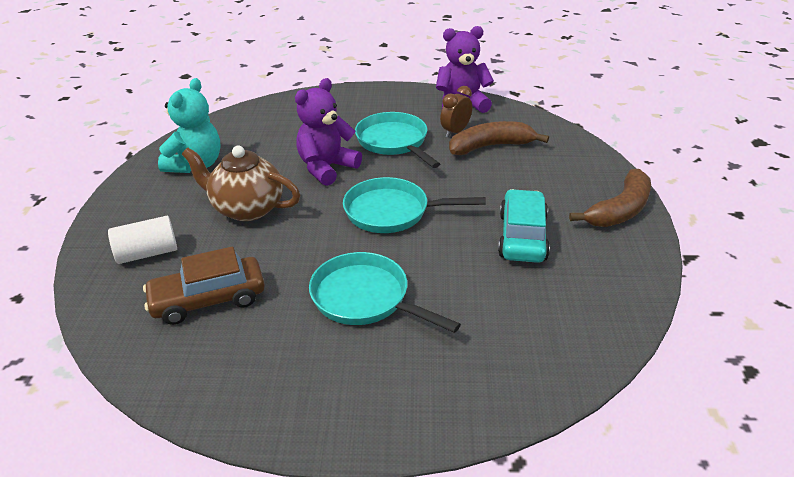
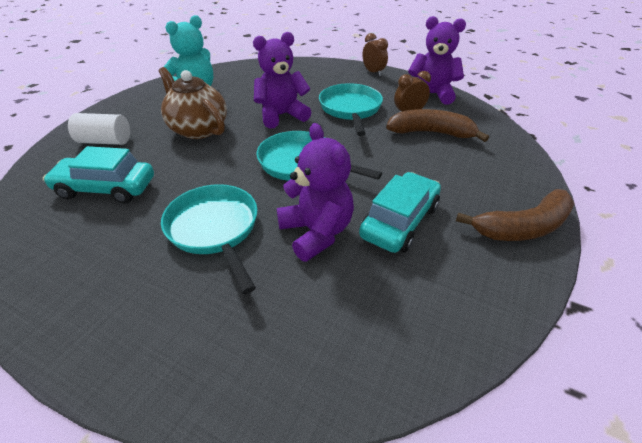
camera: 25 degrees right, 5 degrees up
brown car [143,247,265,325] -> turquoise car [43,146,154,204]
none -> purple teddy bear [277,123,354,262]
none -> brown clock [363,33,388,76]

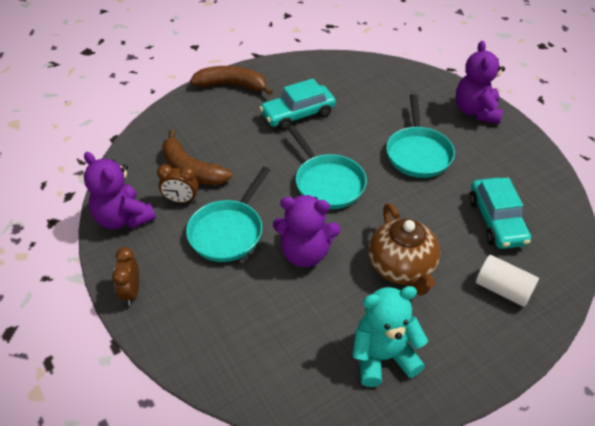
camera: 150 degrees left, 5 degrees up
turquoise car [43,146,154,204] -> turquoise car turned 45 degrees clockwise [469,177,531,249]
purple teddy bear [277,123,354,262] -> purple teddy bear moved to [456,41,505,124]

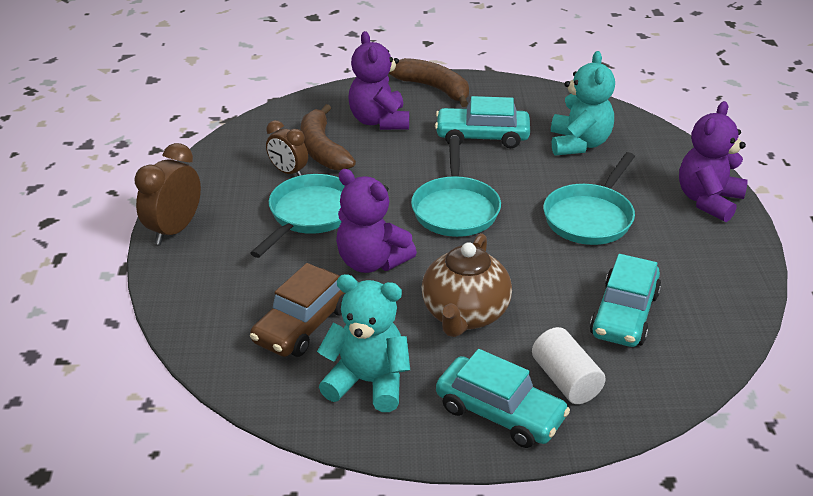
camera: 30 degrees right, 10 degrees down
purple teddy bear [84,152,156,229] -> purple teddy bear moved to [348,31,409,130]
brown clock [112,247,139,306] -> brown clock [134,143,201,245], size x1.51
turquoise pan [186,167,270,262] -> turquoise pan turned 150 degrees clockwise [250,174,345,258]
none -> brown car [250,263,345,357]
none -> turquoise car [436,349,570,448]
none -> turquoise teddy bear [551,51,615,156]

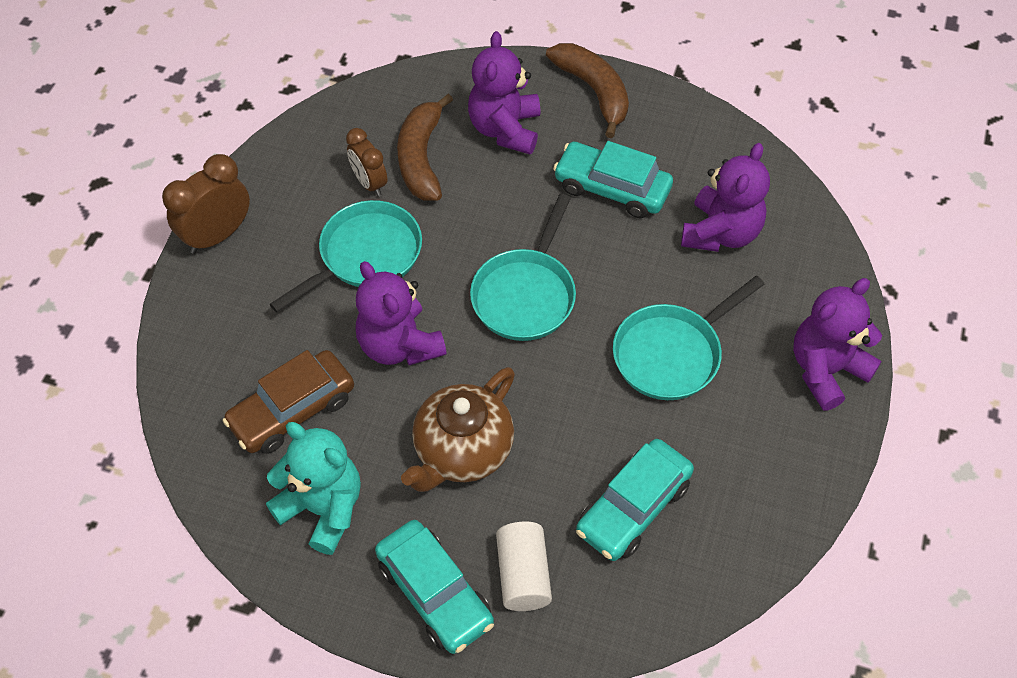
camera: 20 degrees right, 20 degrees up
turquoise teddy bear [551,51,615,156] -> purple teddy bear [681,143,770,252]

